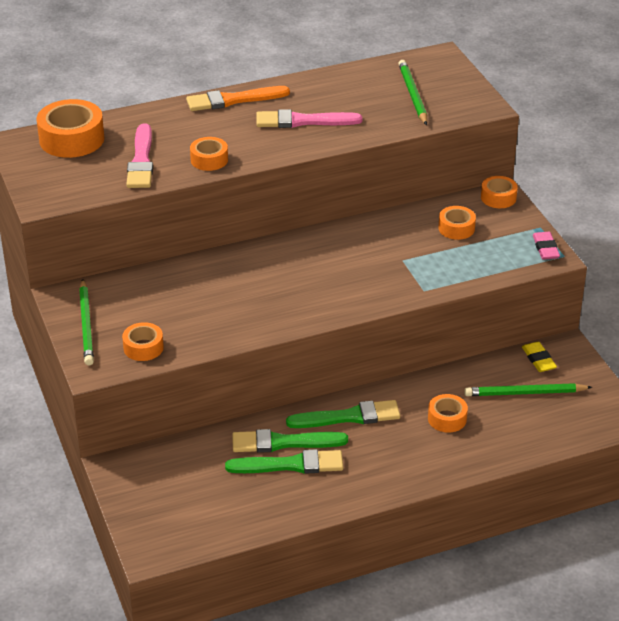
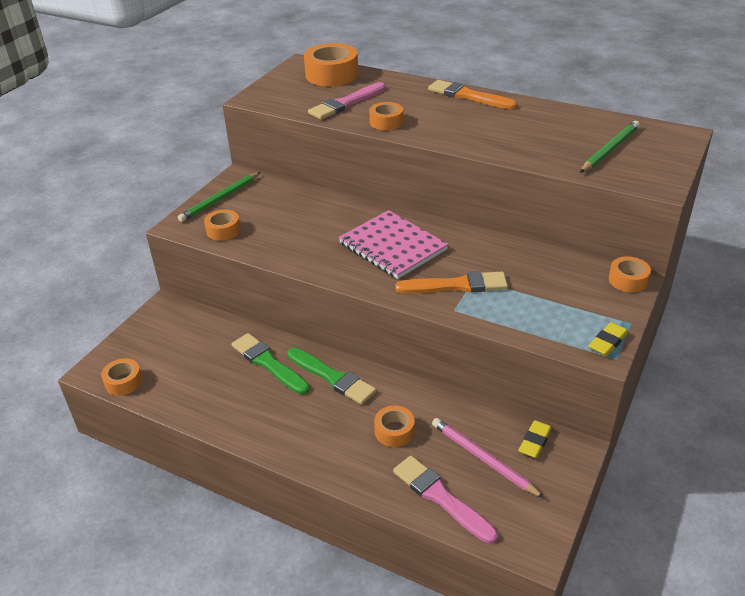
camera: 50 degrees right, 0 degrees up
green brush [225,449,343,474] -> none
pink brush [256,109,362,128] -> pink brush moved to [393,456,498,544]
orange tape [438,206,476,240] -> orange tape moved to [101,358,143,396]
green pencil [464,383,592,396] -> pink pencil [432,418,544,498]
pink eraser [533,232,560,260] -> yellow eraser [589,322,629,356]
none -> pink notebook [339,210,448,279]
none -> orange brush [395,271,508,293]

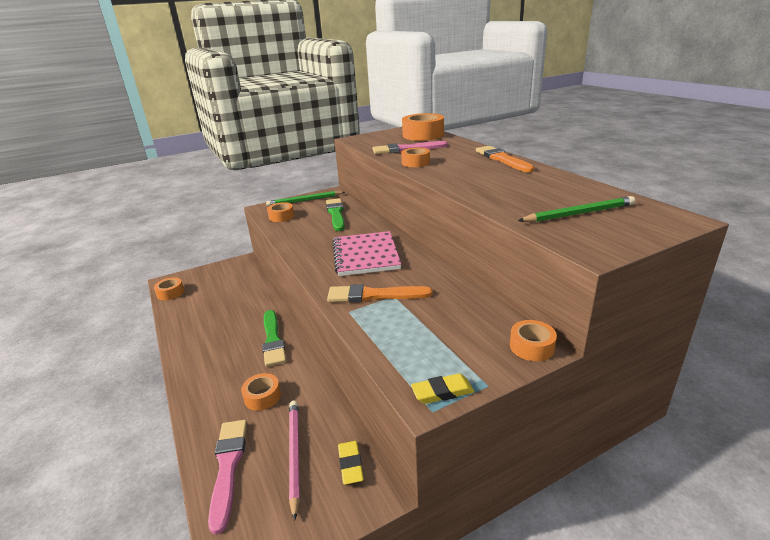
camera: 35 degrees right, 10 degrees down
green brush [231,333,310,395] -> green brush moved to [326,198,345,231]
orange brush [395,271,508,293] -> orange brush turned 150 degrees clockwise [327,284,433,302]
yellow eraser [518,420,552,458] -> yellow eraser turned 75 degrees counterclockwise [338,441,364,485]

